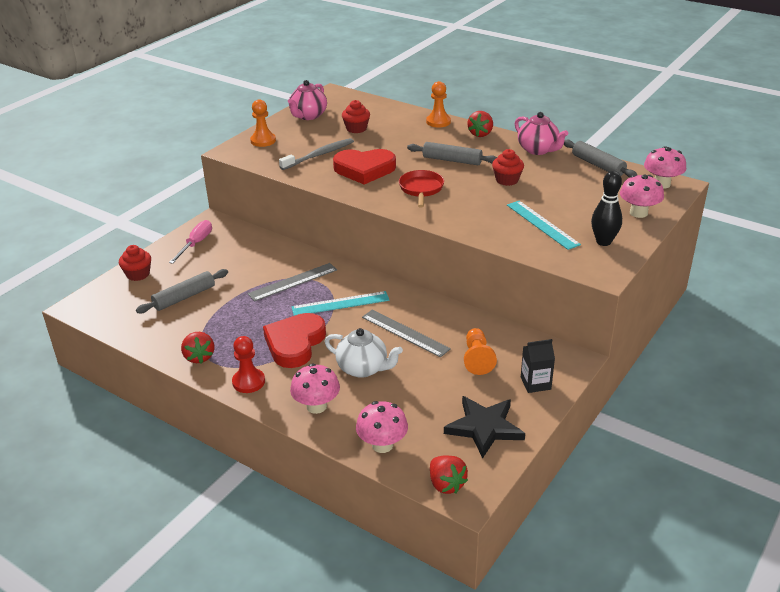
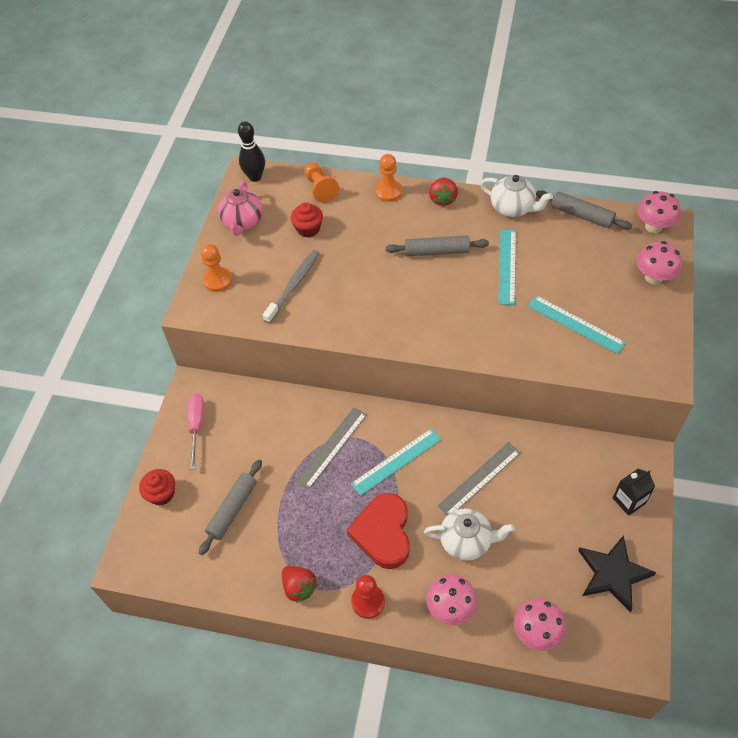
camera: 20 degrees left, 20 degrees up
red heart [333,149,396,184] -> none
grey ruler [362,309,451,358] -> grey ruler turned 60 degrees counterclockwise [437,442,521,516]
red pan [399,170,444,208] -> none
red strawberry [430,455,468,494] -> none
orange pawn [464,328,497,375] -> orange pawn moved to [304,162,339,203]
red cupcake [492,149,524,186] -> turquoise ruler [498,230,516,305]
pink teapot [515,112,569,155] -> white teapot [480,175,553,217]
black bowling pin [591,171,622,246] -> black bowling pin moved to [238,121,265,182]

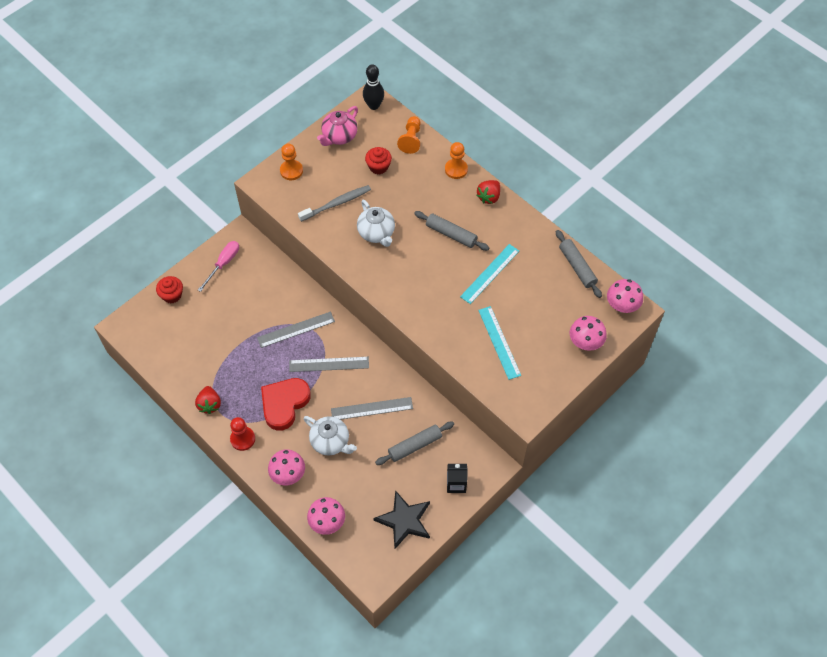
camera: 30 degrees right, 5 degrees up
grey rolling pin [199,460,262,555] -> grey rolling pin moved to [375,422,454,465]
turquoise ruler [351,429,441,496] -> grey ruler [289,357,369,372]
white teapot [480,175,553,217] -> white teapot moved to [357,200,395,247]

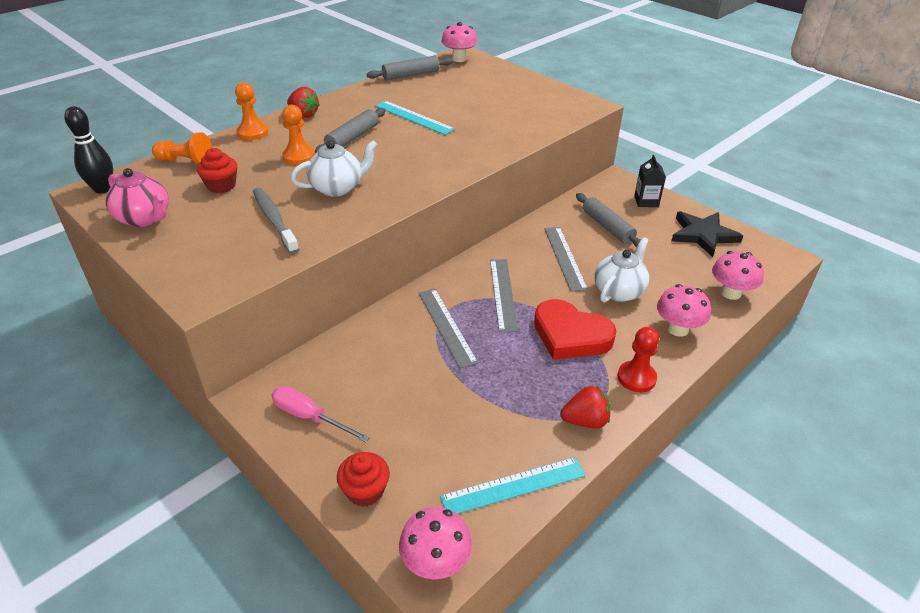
camera: 90 degrees left, 20 degrees down
orange pawn [280,144,303,180] -> orange pawn moved to [282,105,315,165]
turquoise ruler [478,306,521,380] -> turquoise ruler moved to [440,457,586,514]
pink mushroom [570,316,607,351] -> pink mushroom moved to [399,507,472,580]

